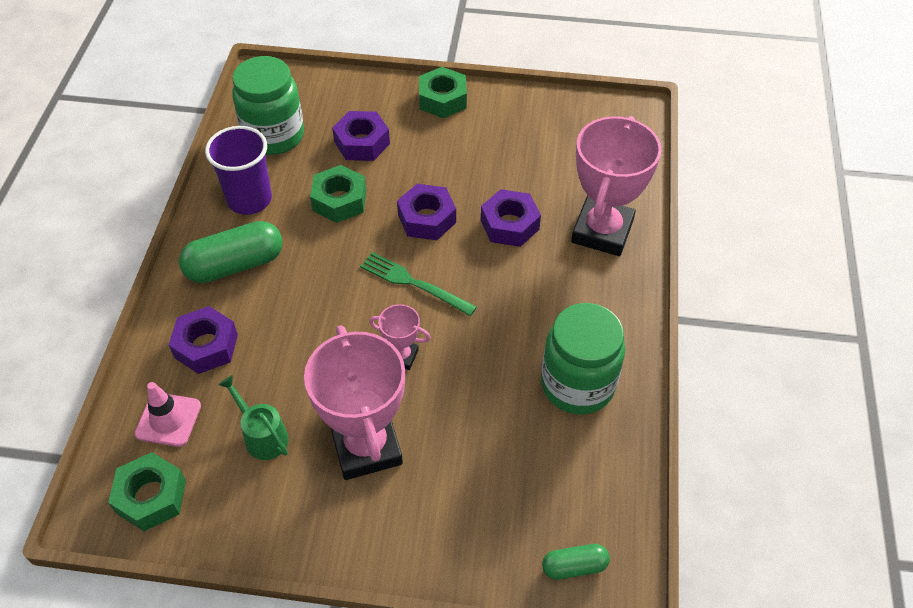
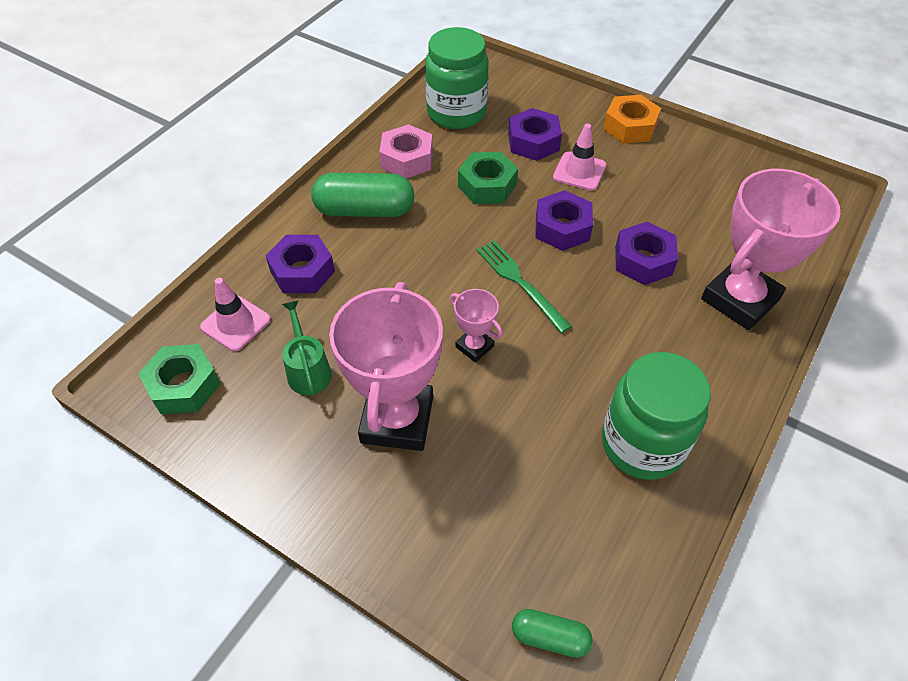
camera: 25 degrees right, 0 degrees up
purple cup [205,126,272,215] -> pink nut [379,124,433,178]
green nut [419,67,467,118] -> orange nut [603,95,661,144]
none -> pink traffic cone [553,124,606,191]

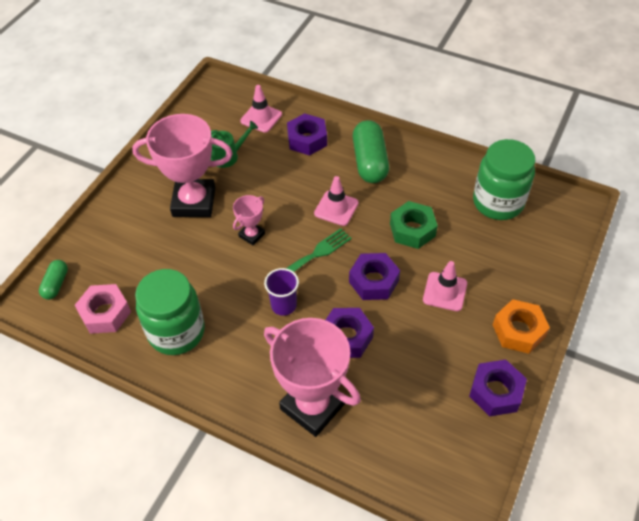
camera: 85 degrees right, 0 degrees up
green nut [138,344,221,414] -> none
pink nut [379,124,433,178] -> pink nut moved to [75,284,131,334]
purple nut [508,108,562,161] -> purple nut moved to [469,359,527,416]
none -> purple cup [264,268,299,316]
none -> pink traffic cone [314,176,359,226]

